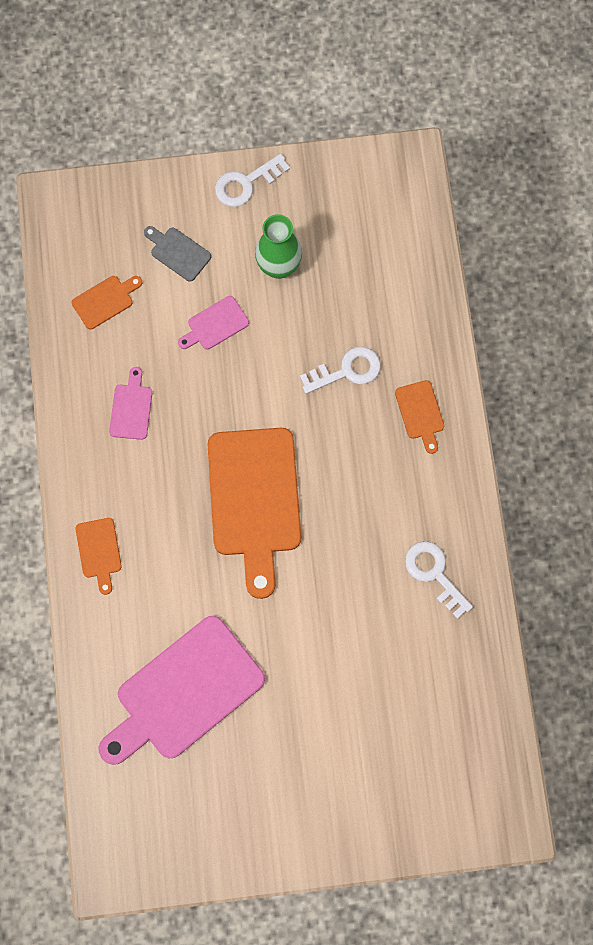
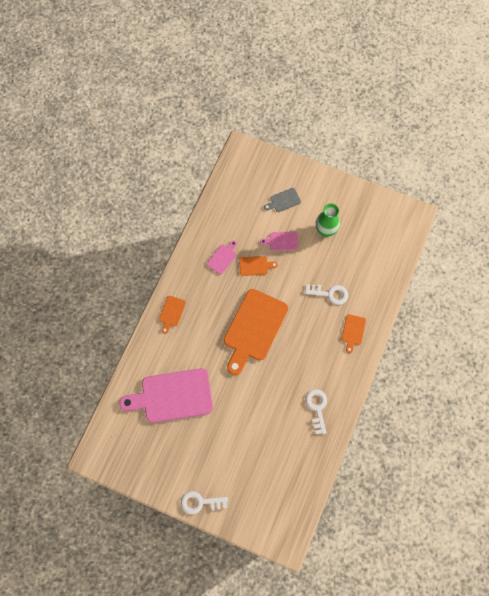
camera: 30 degrees right, 5 degrees down
orange cutting board [72,276,143,329] -> orange cutting board moved to [239,256,278,276]
grey cutting board [144,226,211,282] -> grey cutting board turned 90 degrees counterclockwise [264,188,301,212]
white key [215,154,290,207] -> white key moved to [181,491,228,514]

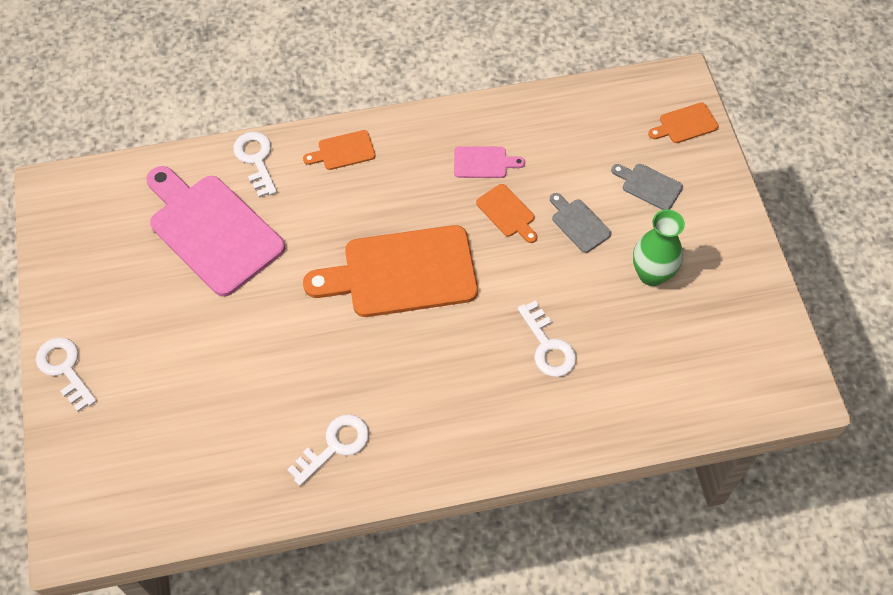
camera: 55 degrees right, 10 degrees down
pink cutting board [260,232,298,251] -> grey cutting board [550,193,612,253]
orange cutting board [342,314,366,353] -> orange cutting board moved to [648,102,719,143]
none -> white key [233,132,277,198]

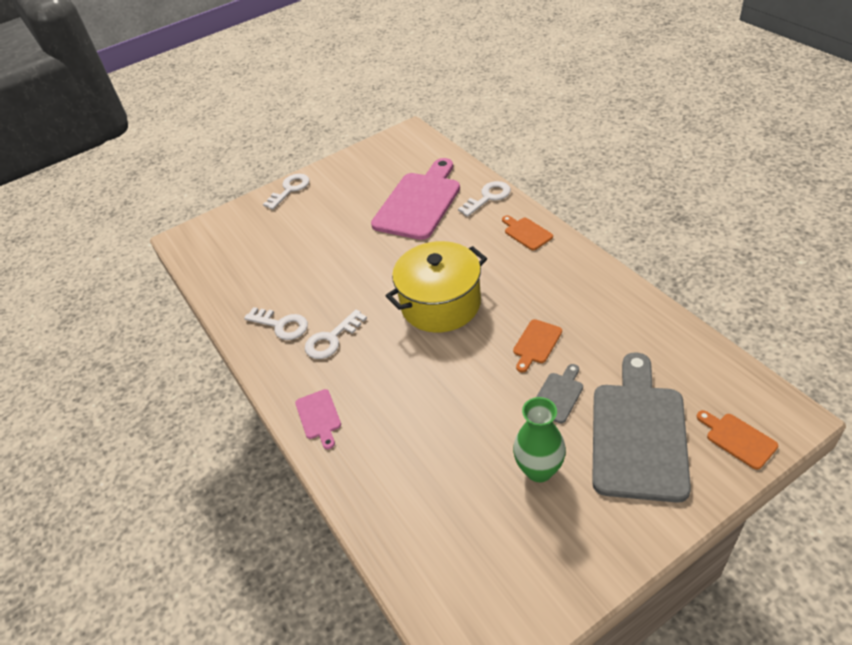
camera: 75 degrees right, 15 degrees down
orange cutting board [303,225,478,317] -> yellow pot [386,241,487,332]
pink cutting board [454,146,525,178] -> pink cutting board moved to [295,389,341,449]
white key [518,300,577,377] -> white key moved to [305,309,367,359]
grey cutting board [611,164,683,210] -> grey cutting board [592,352,691,503], size x2.27

